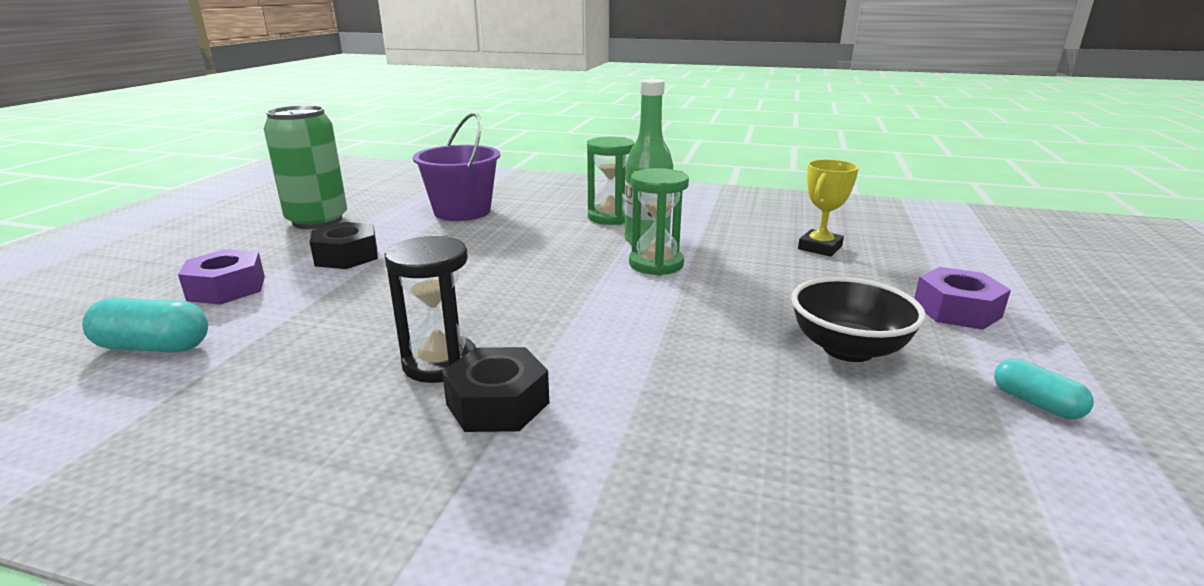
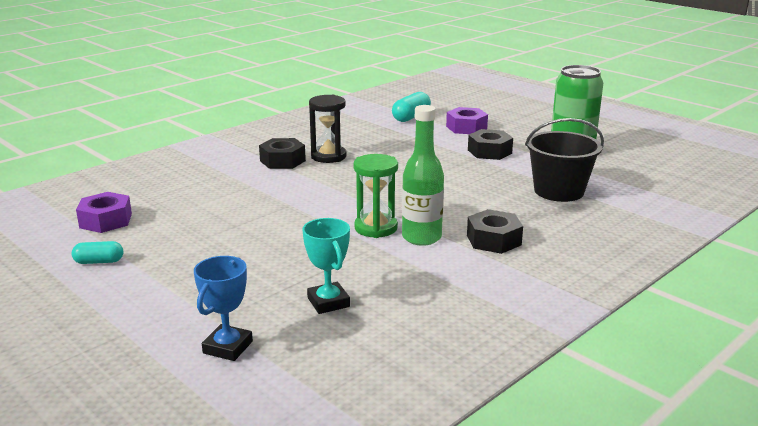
camera: 120 degrees right, 0 degrees up
purple bucket [413,112,500,221] -> black bucket [525,118,604,202]
green hourglass [587,137,635,225] -> black nut [467,209,523,254]
black bowl [791,277,926,362] -> none
yellow trophy [798,159,859,256] -> turquoise trophy [303,218,350,314]
purple nut [914,267,1011,330] -> purple nut moved to [76,192,132,233]
none -> blue trophy [194,256,253,361]

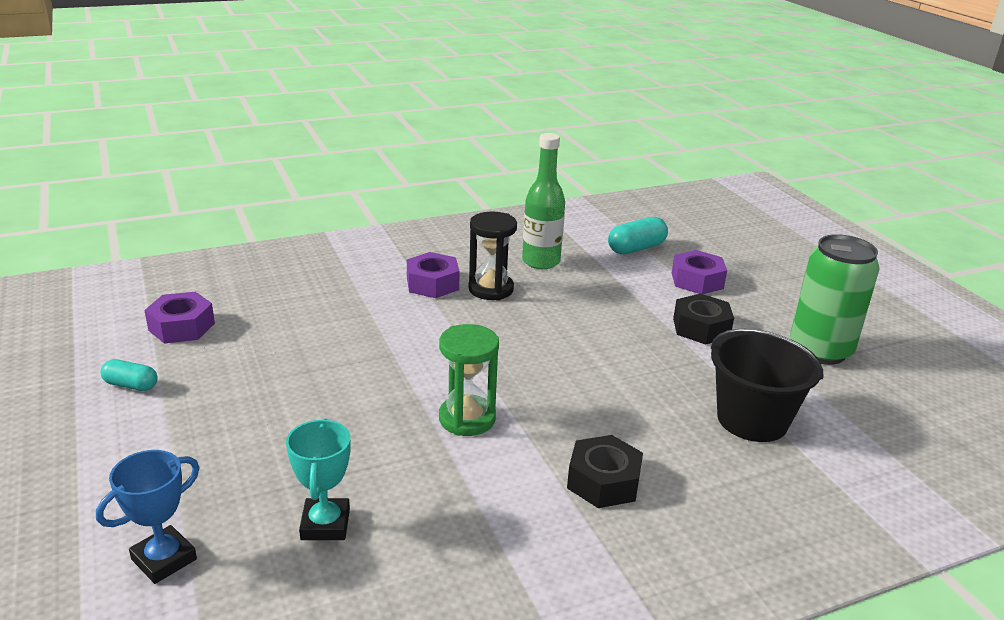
camera: 20 degrees right, 5 degrees up
black nut [259,138,306,169] -> purple nut [407,252,460,298]
green bottle [402,105,444,246] -> green bottle moved to [522,133,565,269]

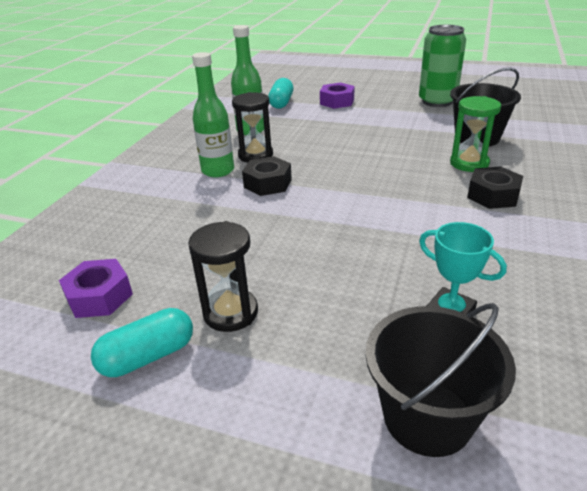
camera: 45 degrees left, 5 degrees up
blue trophy [96,450,200,584] -> black bucket [366,303,516,457]
turquoise capsule [100,359,158,391] -> turquoise capsule [91,308,193,377], size x1.56
purple nut [407,252,460,298] -> green bottle [192,52,234,178]
green hourglass [439,324,499,436] -> green hourglass moved to [450,96,501,172]
black nut [673,293,734,345] -> black nut moved to [242,156,292,196]
none -> black hourglass [188,221,258,332]

